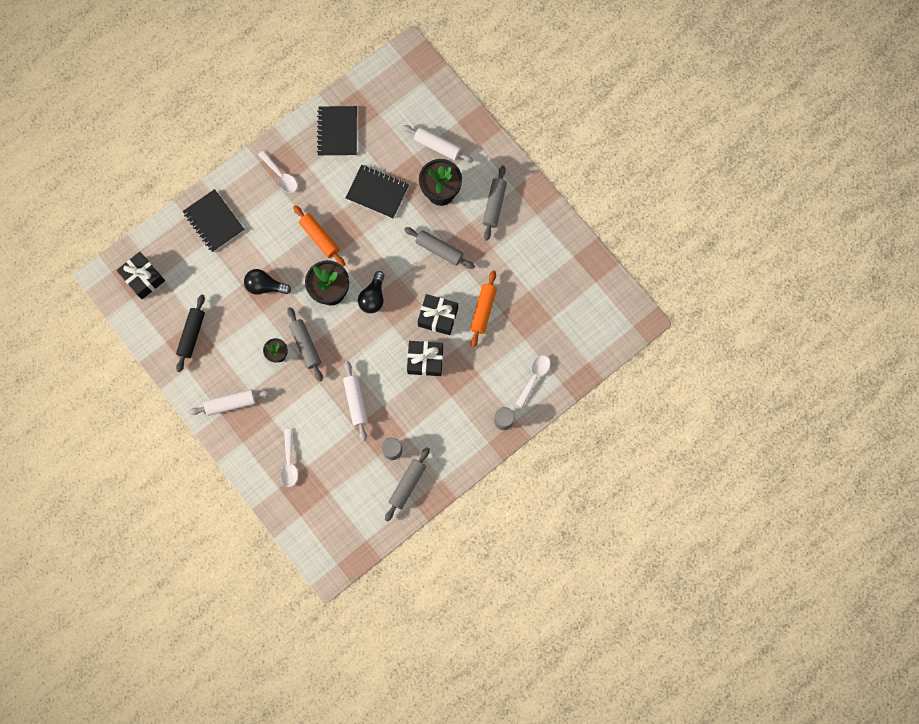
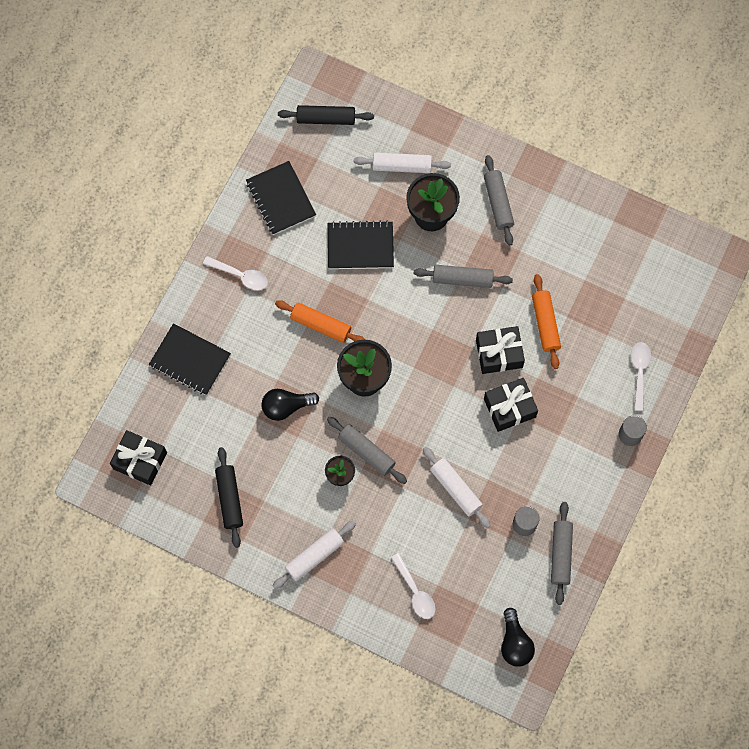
camera: 25 degrees left, 5 degrees down
black light bulb [358,271,385,313] -> black light bulb moved to [501,608,535,667]
none -> black rolling pin [278,105,374,125]

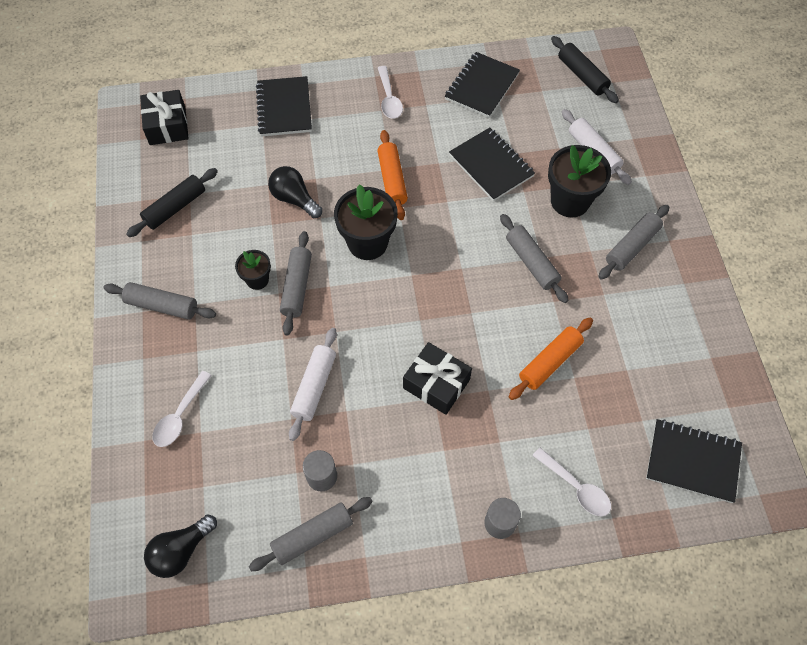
camera: 55 degrees right, 10 degrees down
white rolling pin [273,521,356,589] -> grey rolling pin [104,282,216,320]
black gift [476,326,525,374] -> none
white spoon [631,342,651,411] -> white spoon turned 75 degrees clockwise [532,448,611,516]
none -> black notebook [646,419,742,503]

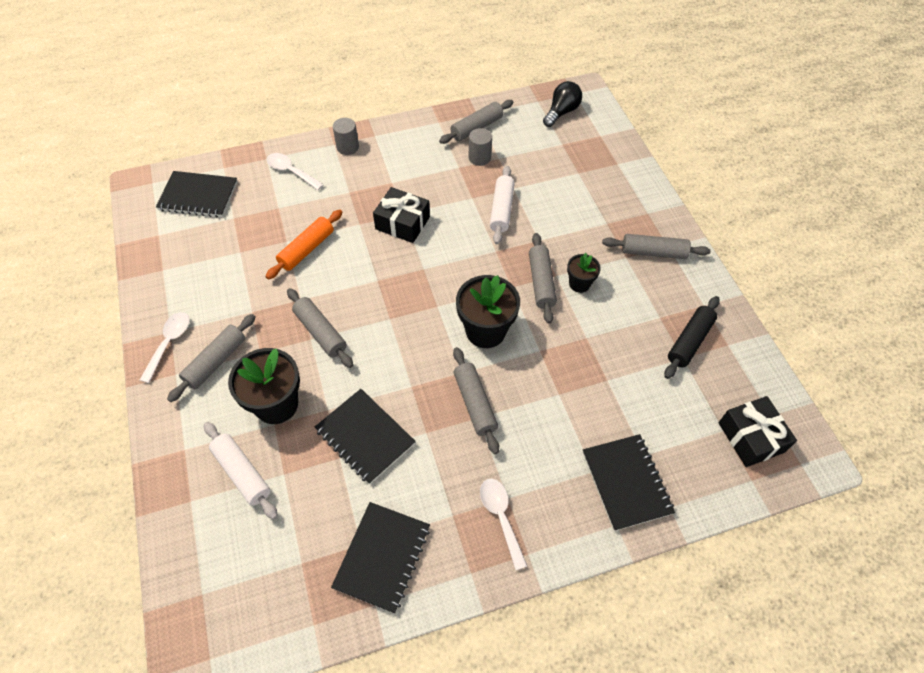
camera: 170 degrees right, 5 degrees down
white spoon [152,371,212,447] -> white spoon moved to [140,312,190,383]
black light bulb [268,166,322,218] -> none
orange rolling pin [377,130,408,220] -> grey rolling pin [453,347,499,454]
black rolling pin [551,36,619,103] -> none

